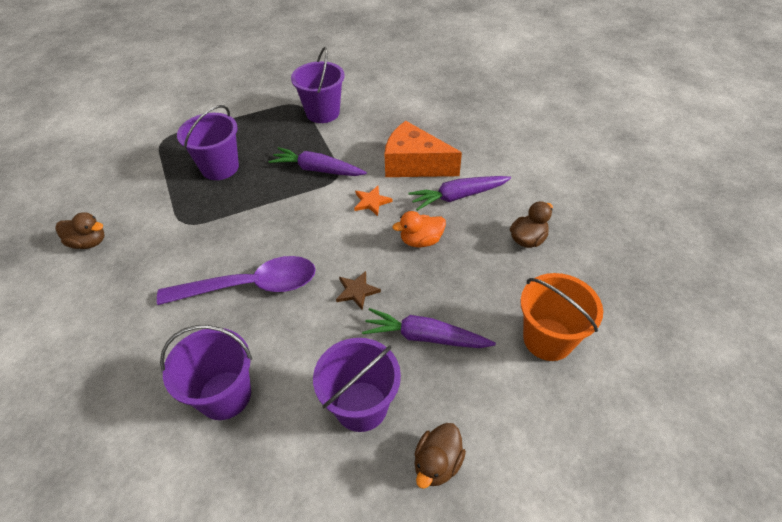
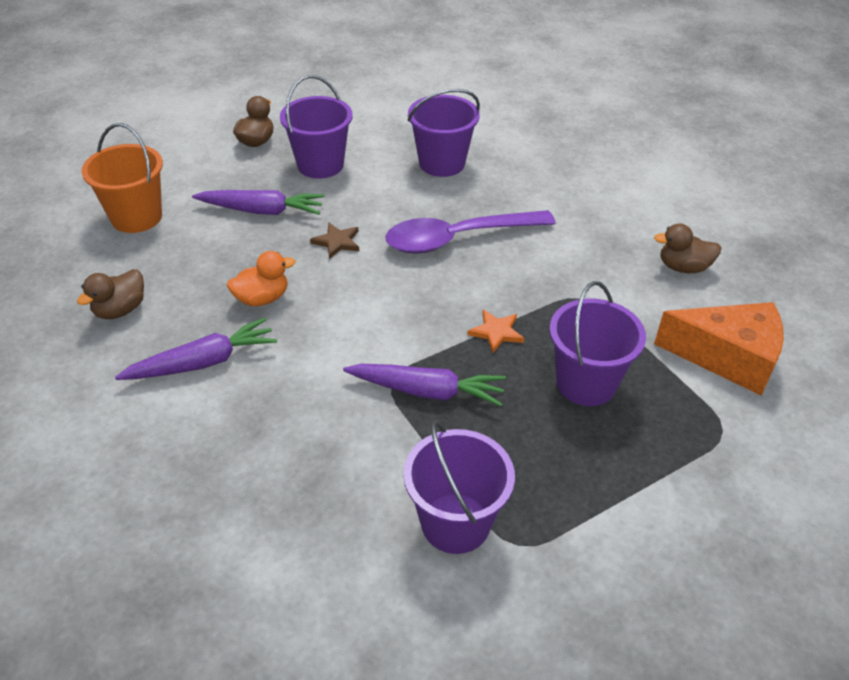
camera: 170 degrees right, 5 degrees down
orange star [354,186,392,216] -> orange star moved to [467,310,524,353]
orange cheese [384,121,462,177] -> orange cheese moved to [654,302,784,395]

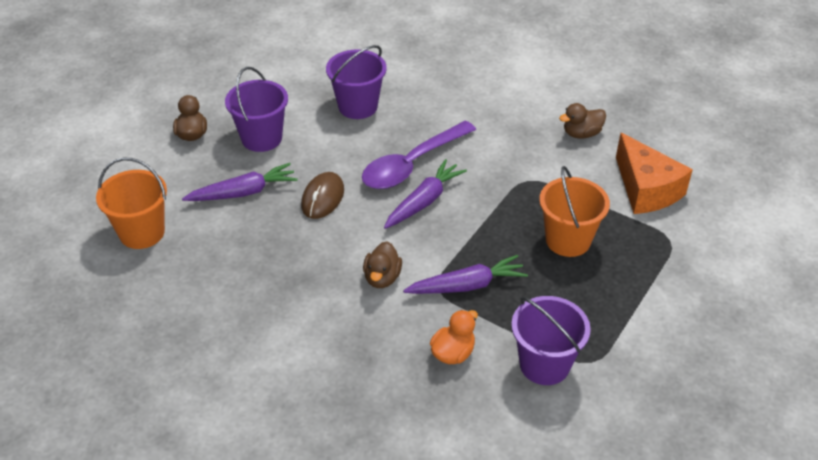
camera: 25 degrees left, 0 degrees up
brown duck [77,269,144,319] -> brown duck moved to [363,242,402,288]
purple carrot [115,318,277,380] -> purple carrot moved to [384,159,467,229]
orange duck [227,251,295,306] -> orange duck moved to [430,310,478,364]
brown star [310,223,359,259] -> brown mouse [301,172,344,219]
orange star [467,310,524,353] -> none
purple bucket [549,281,646,406] -> orange bucket [539,166,610,257]
orange cheese [654,302,784,395] -> orange cheese turned 75 degrees clockwise [616,133,693,214]

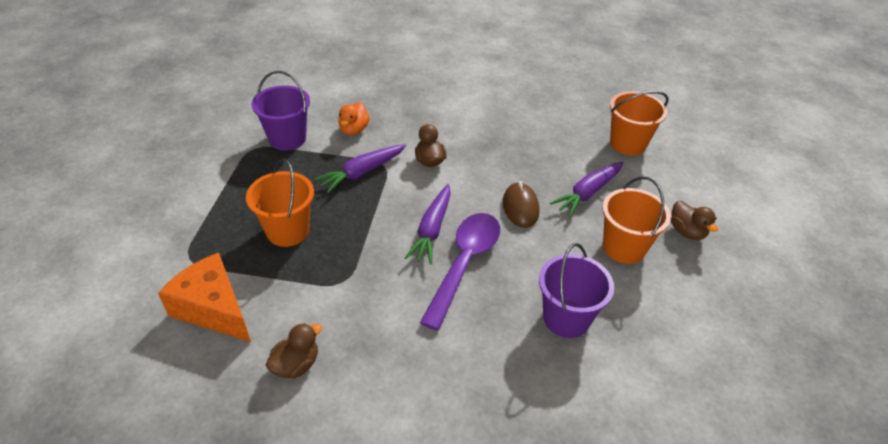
camera: 155 degrees right, 0 degrees up
purple bucket [225,67,288,152] -> orange bucket [602,177,671,264]

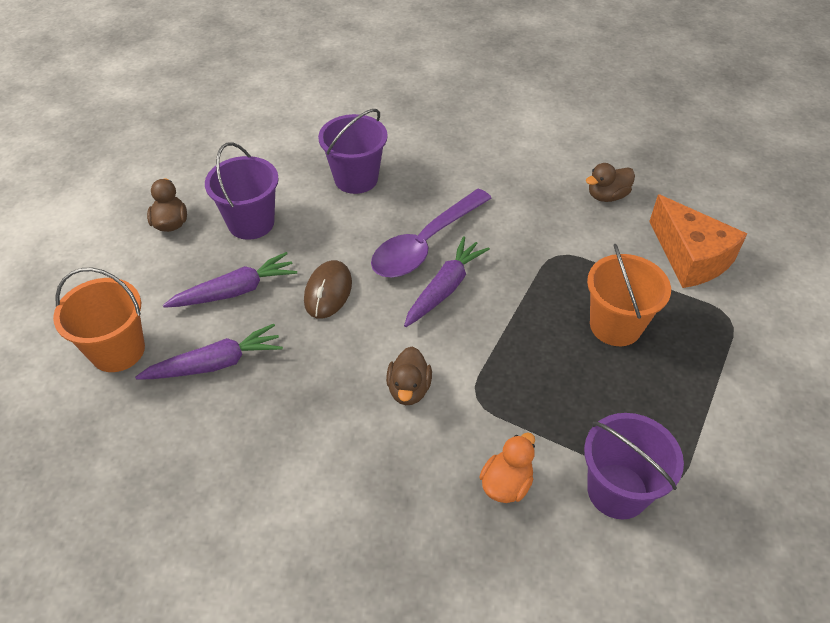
camera: 160 degrees left, 5 degrees up
purple carrot [314,144,406,193] -> purple carrot moved to [135,324,283,380]
orange bucket [602,177,671,264] -> purple bucket [205,142,279,240]

